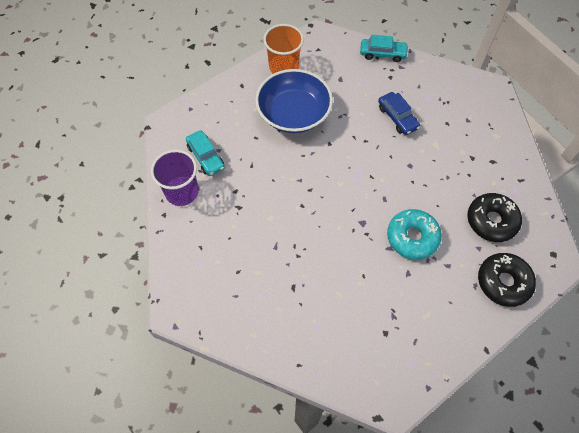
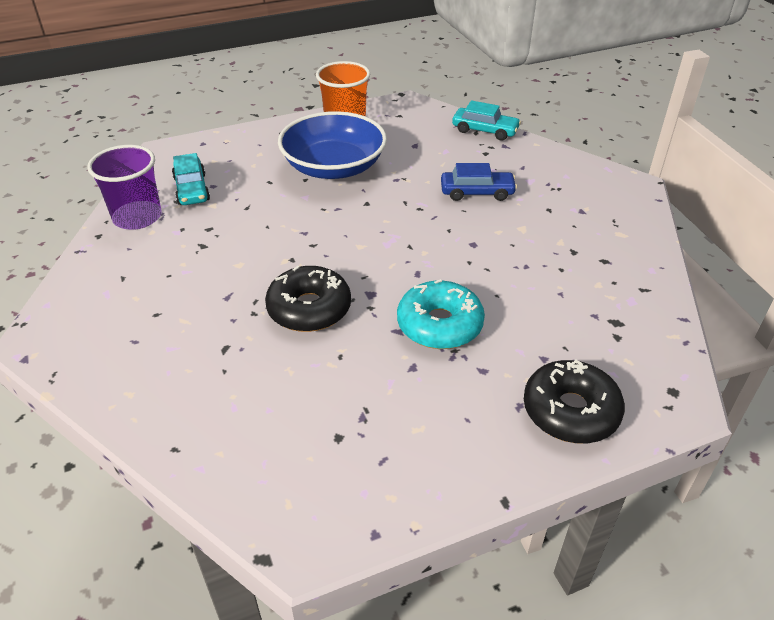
camera: 15 degrees right, 20 degrees down
blue car [378,92,420,135] -> blue car turned 75 degrees counterclockwise [441,163,517,201]
black donut [467,193,522,242] -> black donut moved to [265,266,351,332]

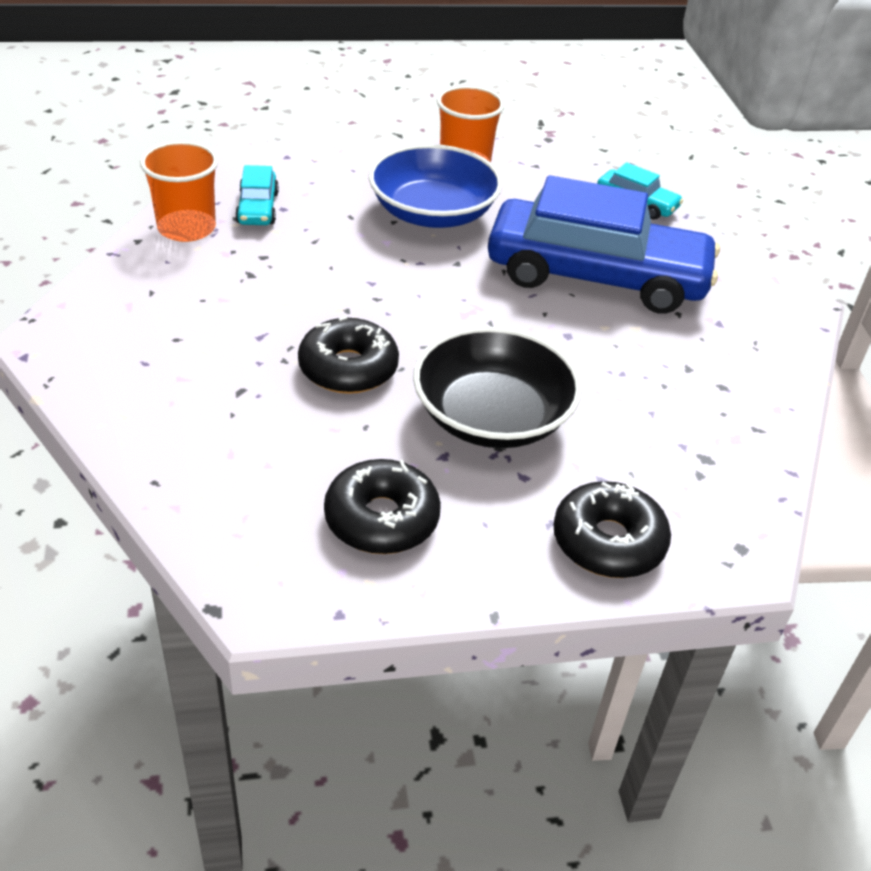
camera: 10 degrees right, 0 degrees up
purple cup [87,145,162,230] -> orange cup [140,141,218,242]
turquoise donut [397,279,485,349] -> black bowl [413,327,582,448]
blue car [441,163,517,201] -> blue car [488,175,720,314], size x2.39
none -> black donut [324,459,441,554]

